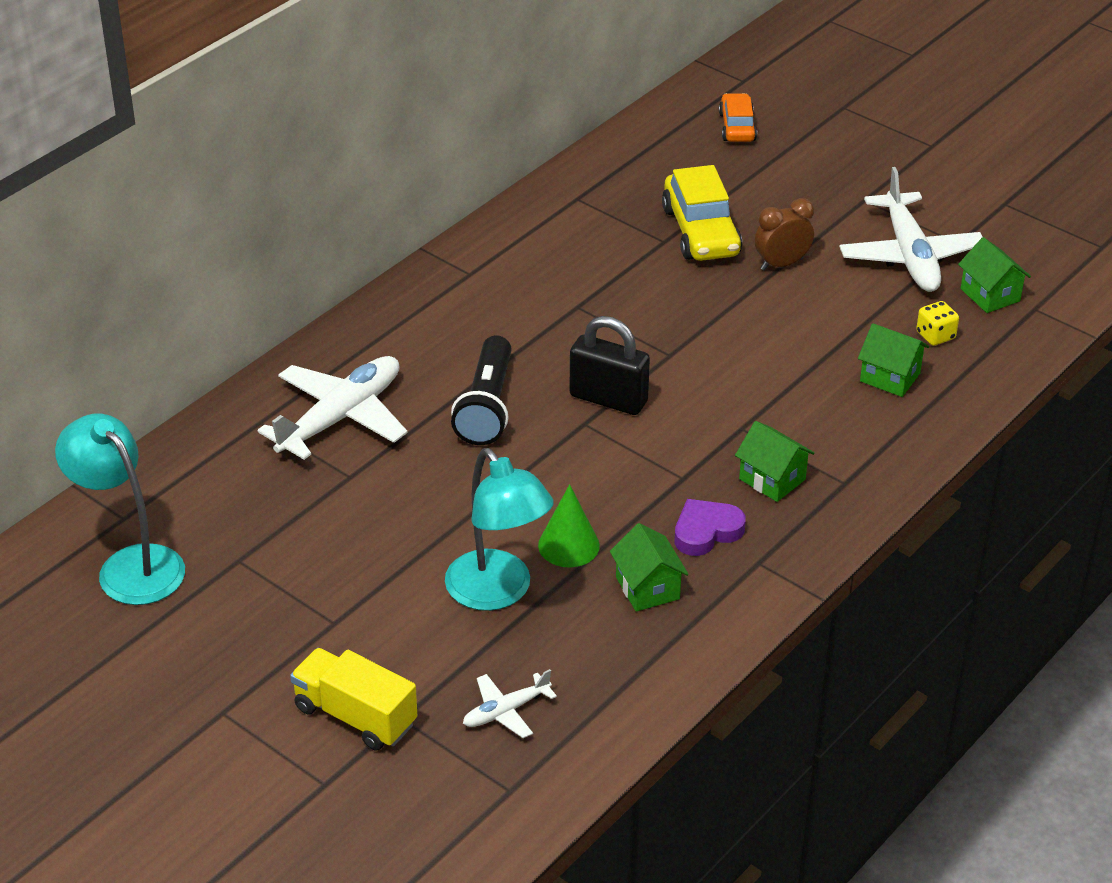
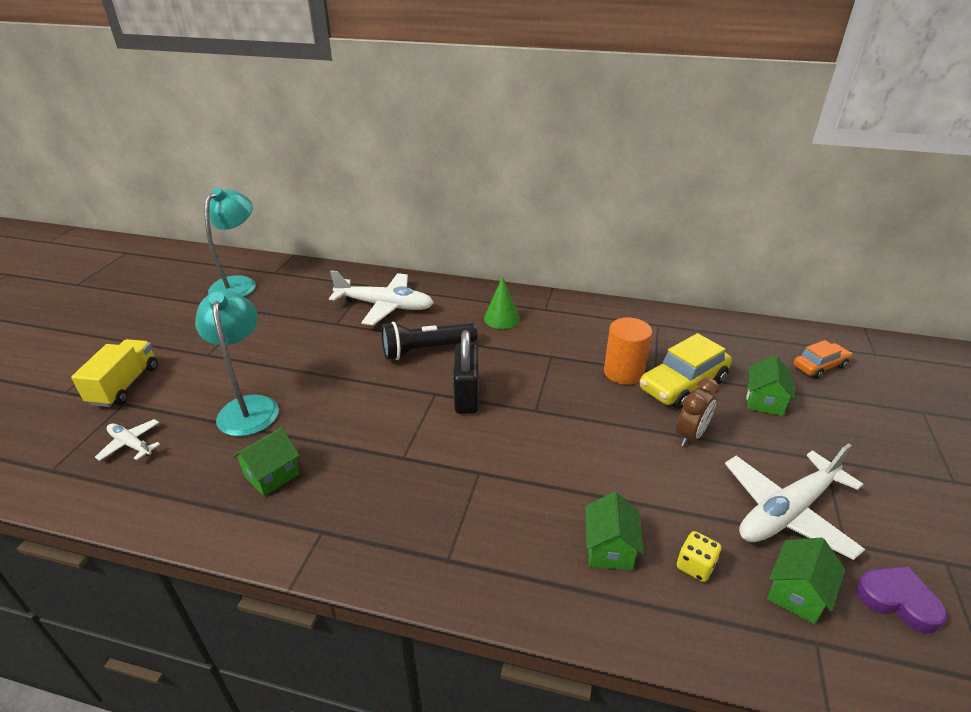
camera: 65 degrees right, 5 degrees down
turquoise lamp [445,448,554,611] -> turquoise lamp turned 135 degrees clockwise [195,290,279,436]
green cone [538,484,600,567] -> green cone moved to [484,276,520,329]
purple heart [674,499,746,556] -> purple heart moved to [856,566,947,633]
green house [735,421,815,502] -> green house moved to [747,355,796,416]
brown clock [755,198,814,271] -> brown clock turned 90 degrees clockwise [676,378,720,447]
none -> orange cylinder [604,318,652,385]

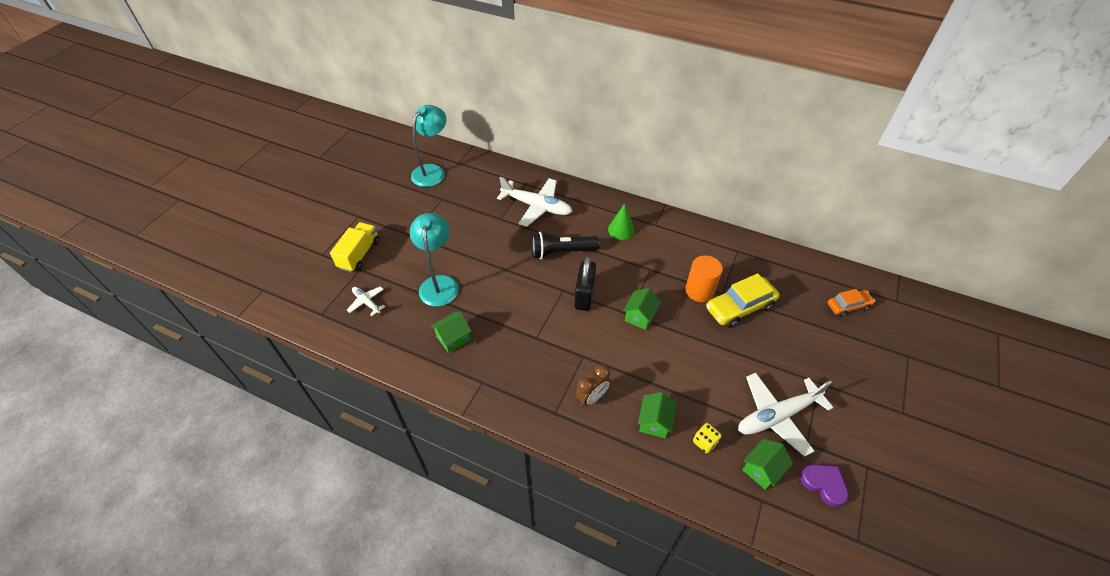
camera: 10 degrees right, 15 degrees up
brown clock [676,378,720,447] -> brown clock moved to [575,365,611,407]
green house [747,355,796,416] -> green house moved to [623,288,661,330]

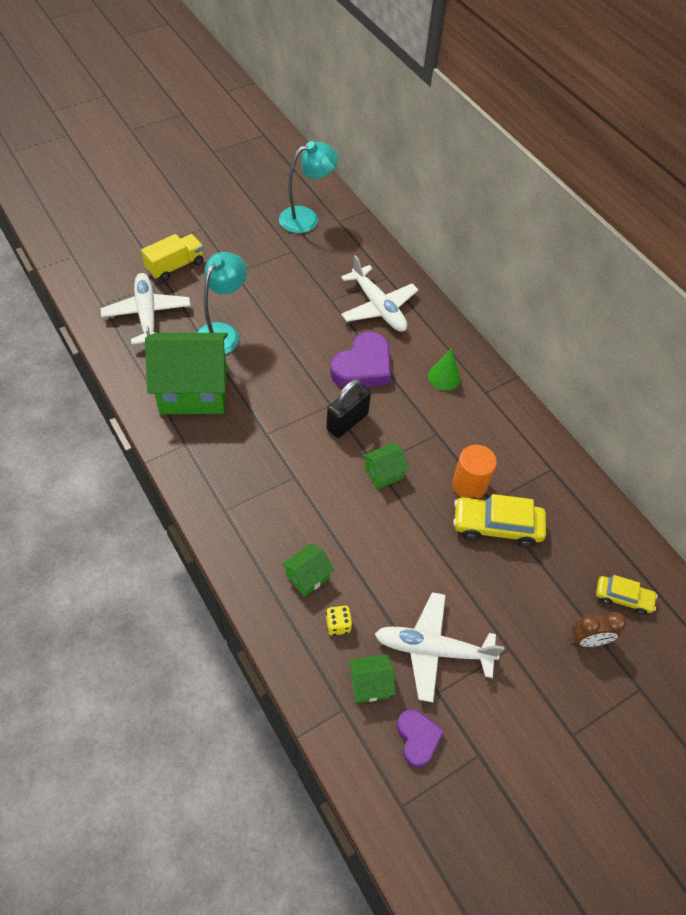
camera: 30 degrees right, 5 degrees up
white plane [347,286,385,316] -> white plane [100,273,191,344], size x1.98
green house [431,312,472,353] -> green house [145,333,228,414], size x2.26
black flashlight [532,232,600,259] -> purple heart [330,332,391,388]
brown clock [575,365,611,407] -> brown clock moved to [571,612,626,647]
orange car [827,289,875,317] -> yellow car [596,575,658,615]

